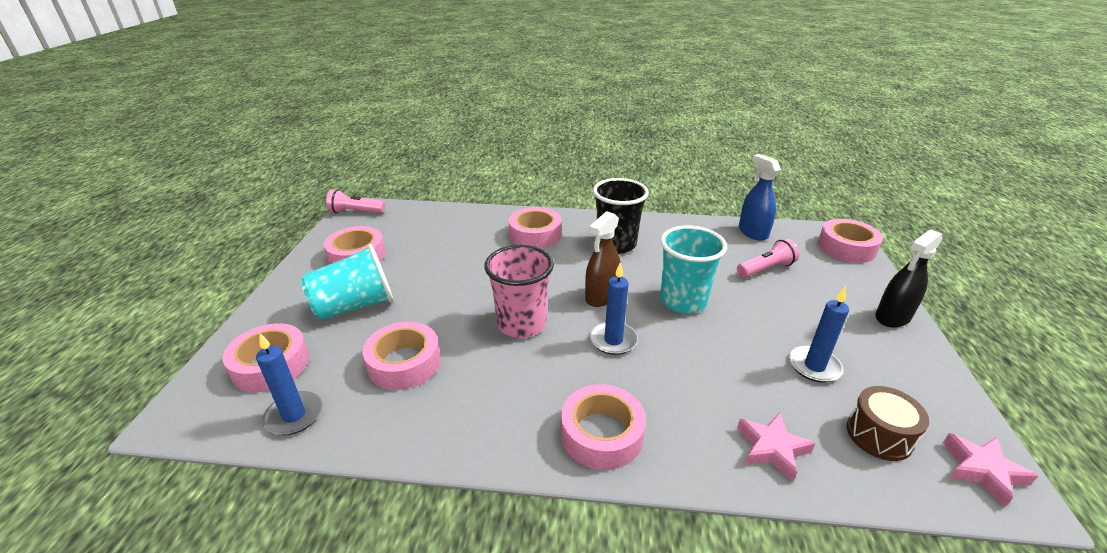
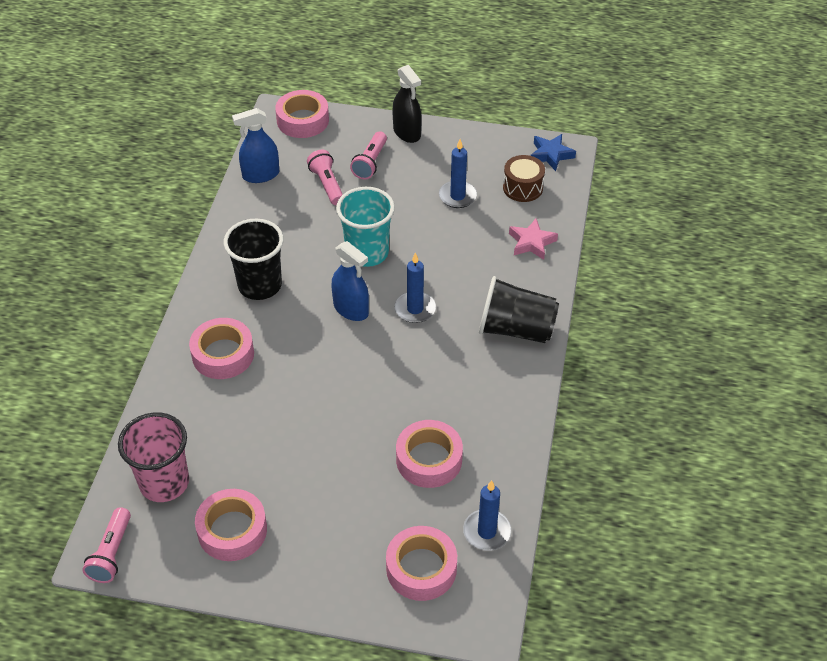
camera: 85 degrees left, 15 degrees up
turquoise cup [301,244,393,320] -> none
pink cup [484,245,554,338] -> pink cup moved to [118,412,189,502]
pink tape [561,384,646,470] -> black cup [479,276,559,343]
brown spray bottle [585,211,620,307] -> blue spray bottle [332,241,369,321]
pink star [943,433,1038,507] -> blue star [531,134,576,171]
none -> pink flashlight [350,131,387,180]

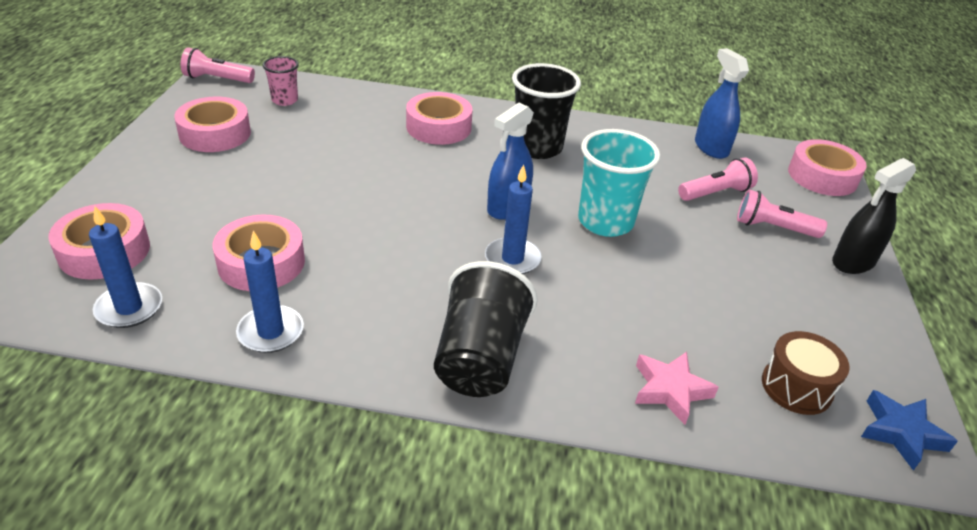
camera: 85 degrees right, 10 degrees down
pink cup [118,412,189,502] -> pink cup [263,56,299,106], size x0.55
blue candle [439,139,477,208] -> blue candle moved to [236,231,304,353]

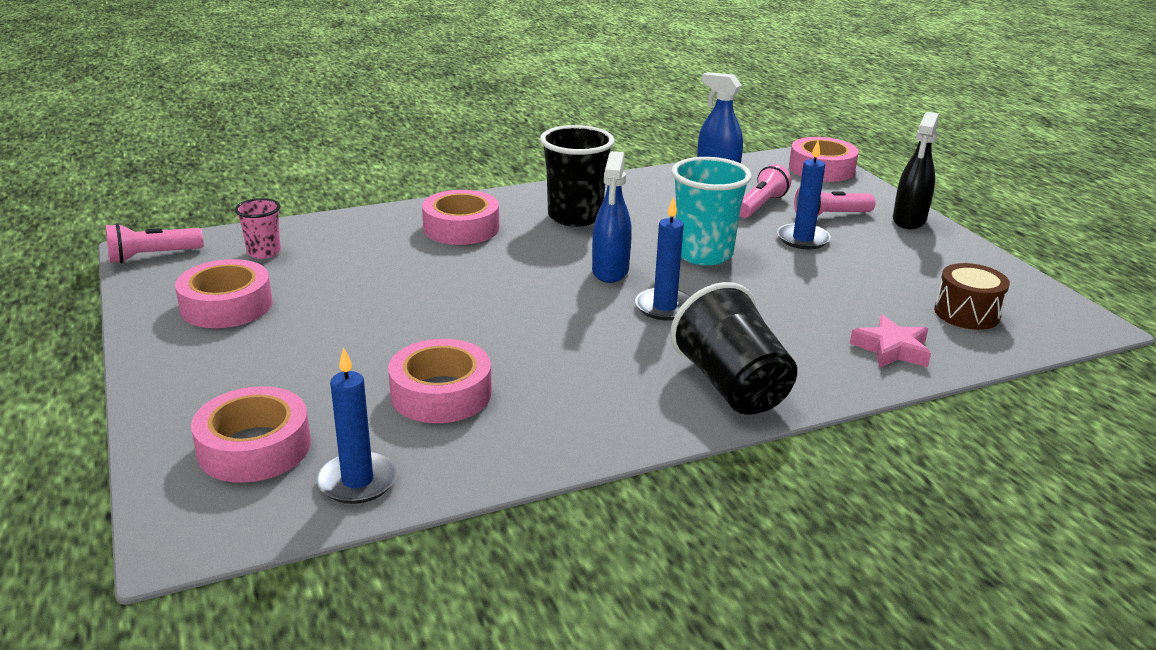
camera: 30 degrees left, 10 degrees down
blue candle [236,231,304,353] -> blue candle moved to [777,141,831,249]
blue star [861,390,958,471] -> none

